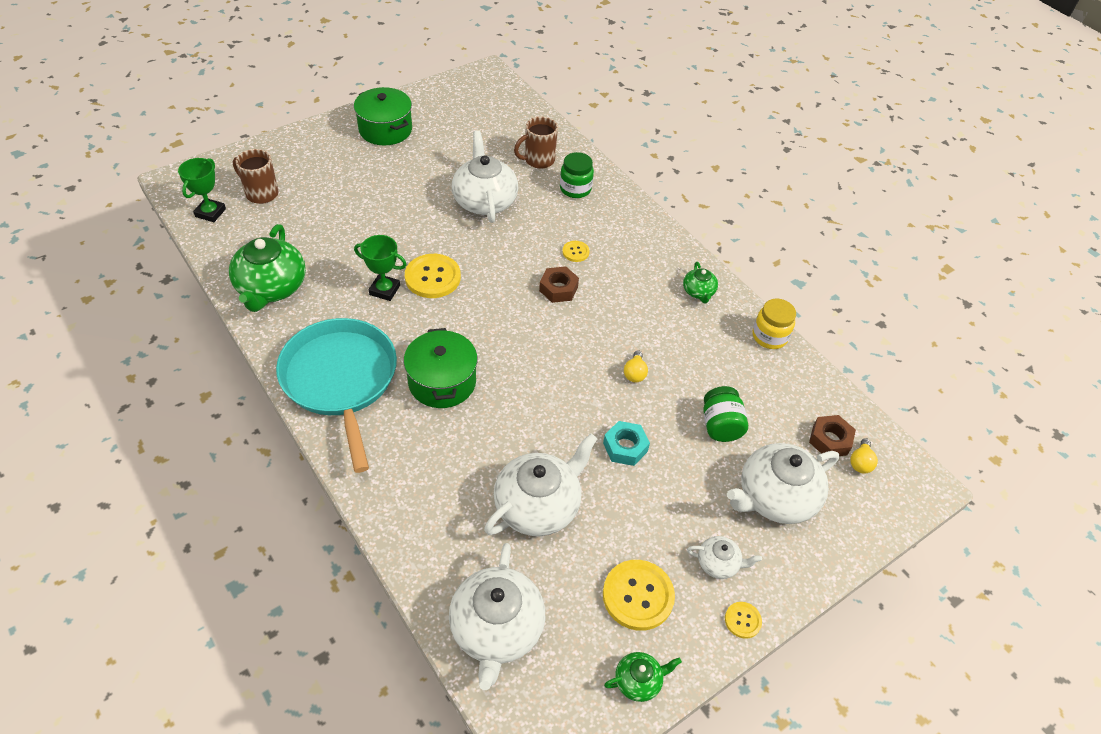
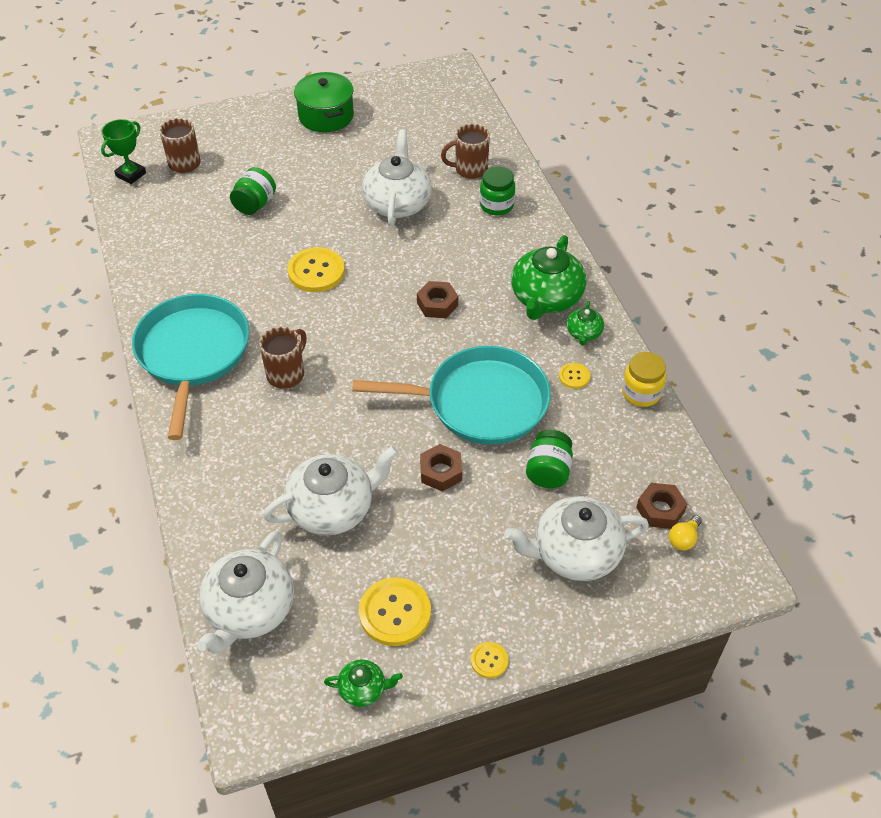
camera: 20 degrees right, 0 degrees up
green teapot [229,224,306,312] -> green teapot moved to [511,235,586,320]
green trophy [354,235,407,301] -> none
green pot [404,328,478,408] -> brown mug [259,326,307,389]
yellow button [562,241,590,262] -> yellow button moved to [559,363,590,389]
turquoise nut [603,421,650,466] -> brown nut [420,444,462,492]
yellow light bulb [624,350,648,382] -> turquoise pan [352,346,551,445]
white teapot [687,536,762,579] -> none
none -> green jar [230,167,276,215]

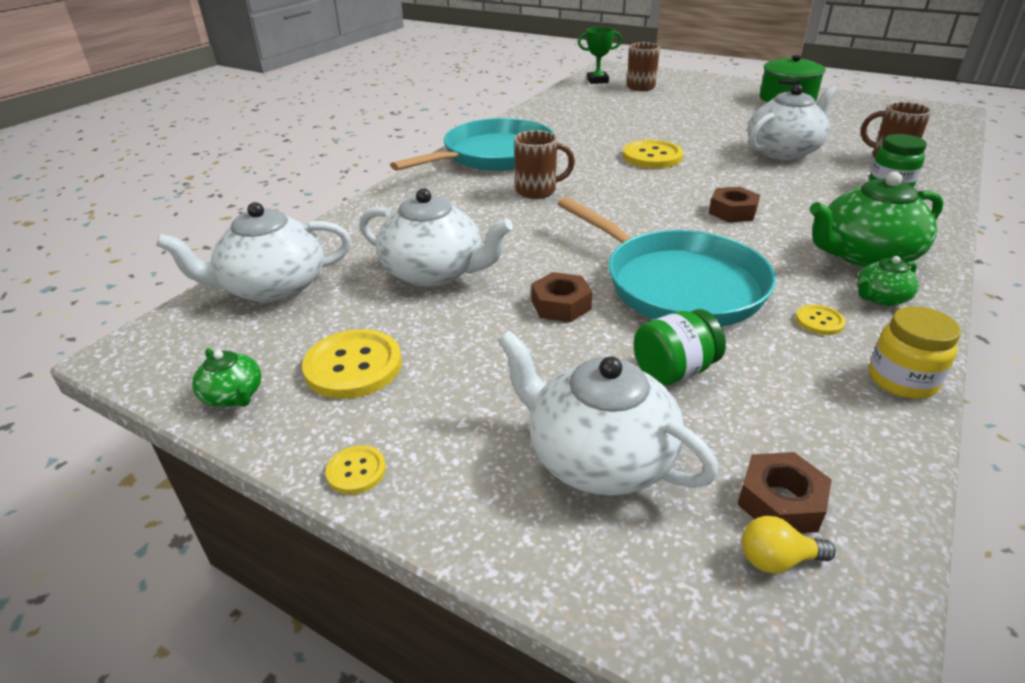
camera: 50 degrees right, 15 degrees down
green jar [230,167,276,215] -> none

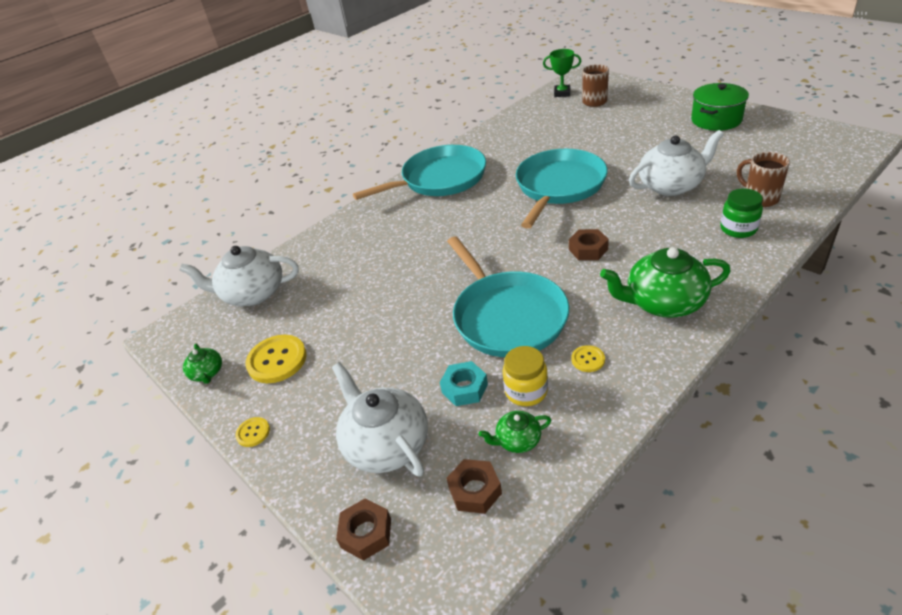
camera: 20 degrees right, 5 degrees up
white teapot [359,188,513,287] -> none
brown mug [514,130,575,199] -> none
brown nut [531,272,592,322] -> brown nut moved to [336,498,391,561]
yellow button [623,140,683,169] -> turquoise pan [516,149,608,229]
green jar [634,309,726,386] -> turquoise nut [440,361,488,406]
yellow light bulb [742,516,836,573] -> none
green teapot [857,256,919,306] -> green teapot moved to [479,411,551,453]
yellow jar [869,306,961,399] -> yellow jar moved to [503,346,548,406]

